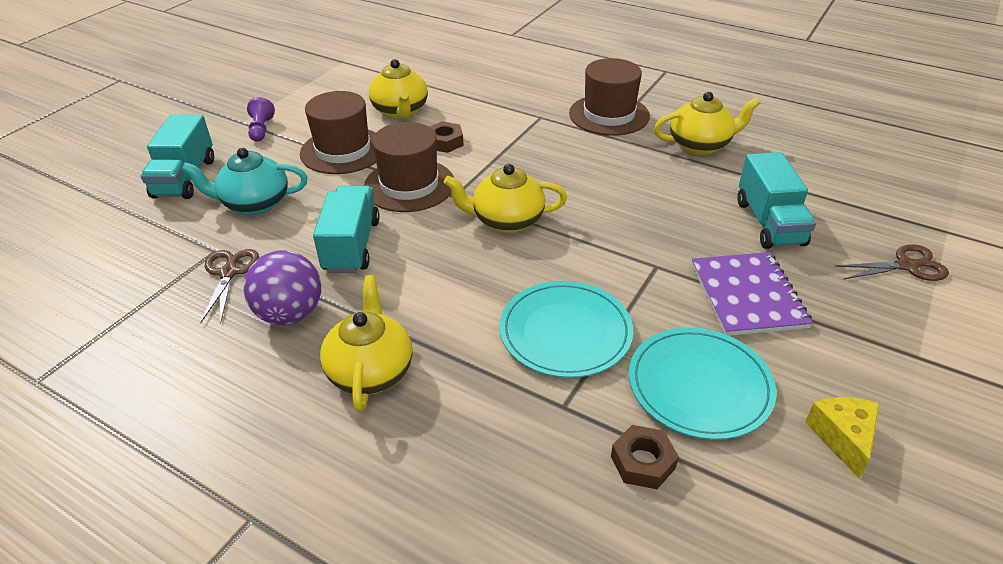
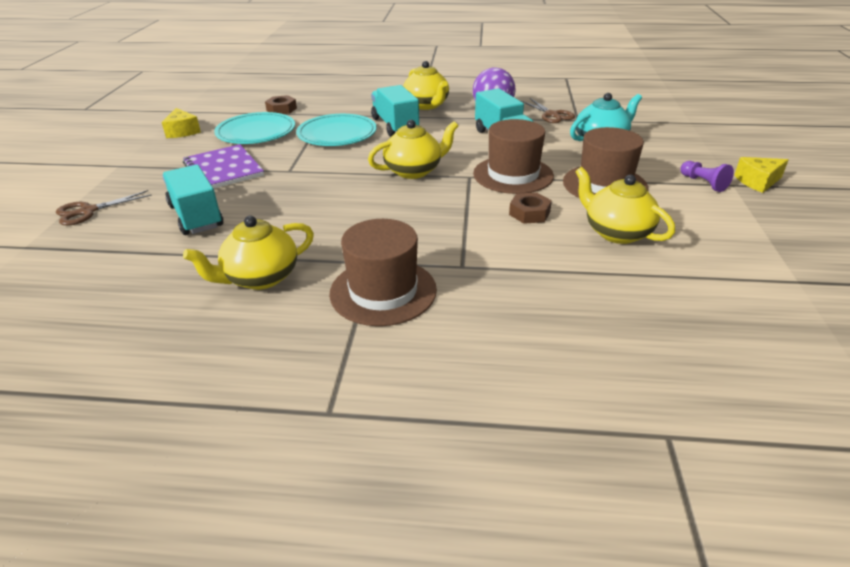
camera: 155 degrees right, 5 degrees down
turquoise truck [141,114,214,199] -> turquoise truck moved to [371,85,419,136]
none -> yellow cheese [734,157,788,193]

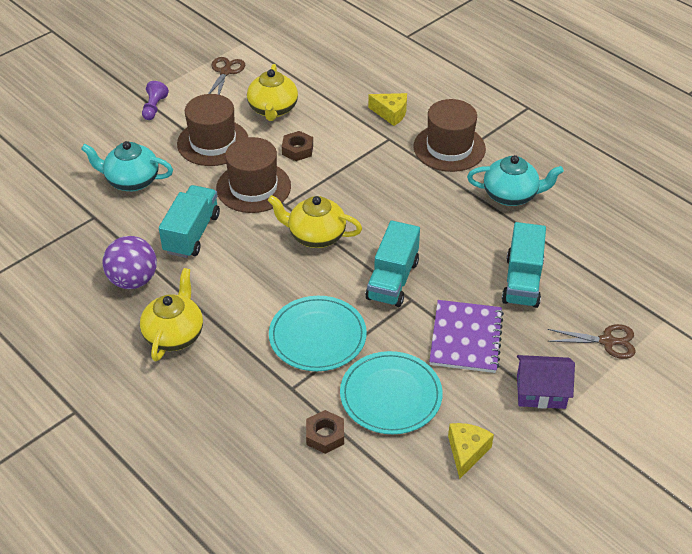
camera: 140 degrees left, 10 degrees up
yellow teapot [183,215,314,290] -> turquoise teapot [467,155,564,206]
turquoise truck [371,85,419,136] -> turquoise truck moved to [366,221,420,307]
brown scissors [521,98,575,123] -> brown scissors moved to [208,57,245,95]
yellow cheese [734,157,788,193] -> yellow cheese moved to [368,93,407,126]
none -> purple house [517,355,575,409]

